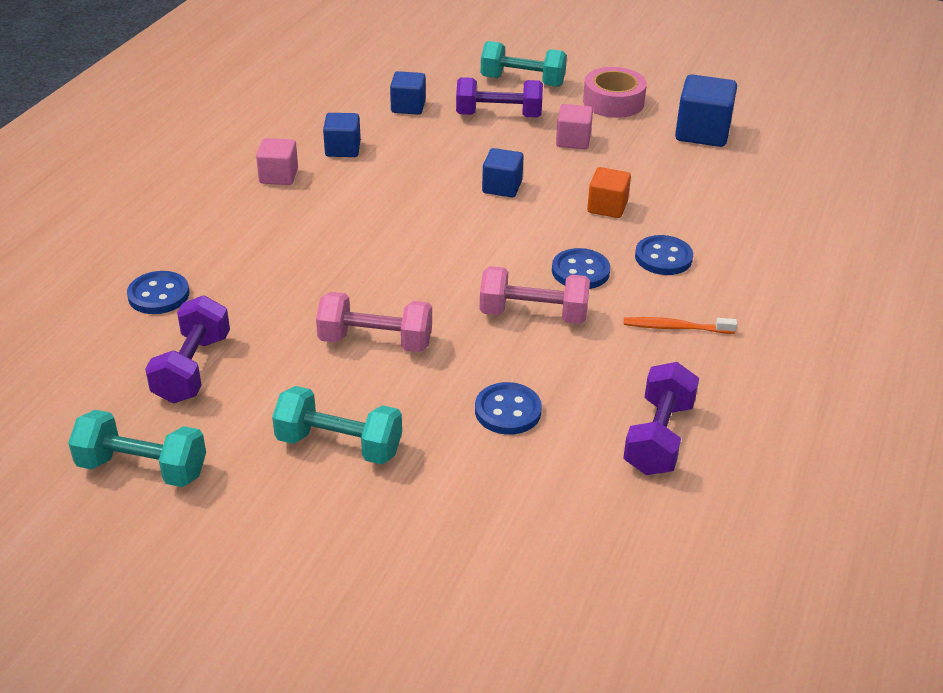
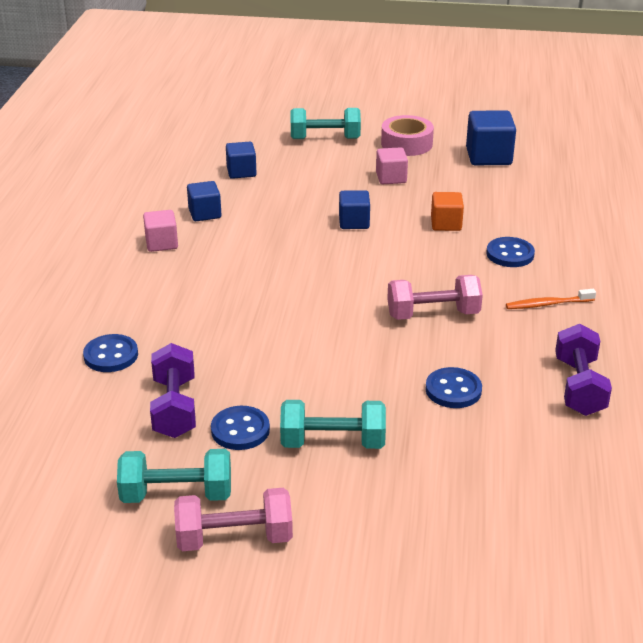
camera: 15 degrees left, 5 degrees down
pink dumbbell [316,292,432,352] -> pink dumbbell moved to [174,488,293,551]
purple dumbbell [456,77,543,118] -> none
blue button [552,248,610,289] -> blue button moved to [211,406,270,450]

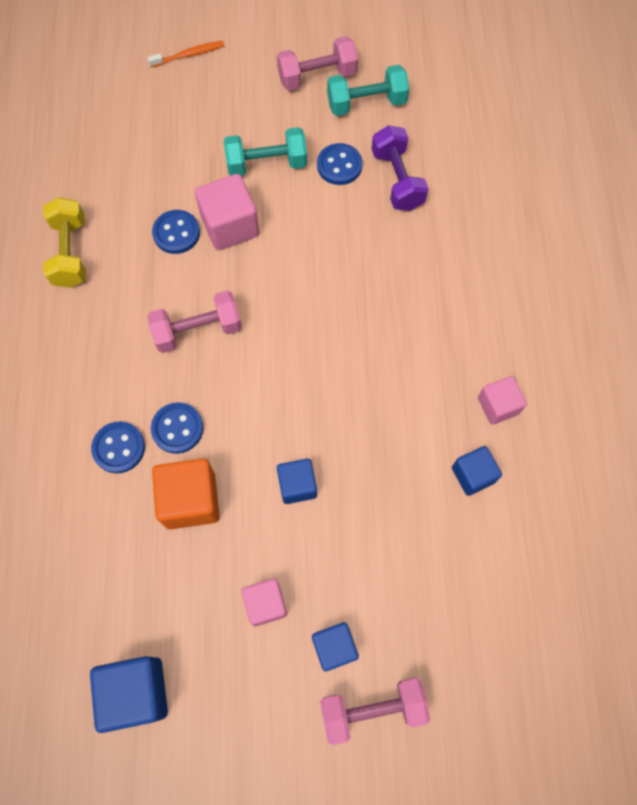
camera: 170 degrees right, 35 degrees up
blue button [83,334,138,372] -> blue button moved to [151,402,204,454]
blue cube [226,142,257,179] -> blue cube moved to [312,622,359,671]
turquoise dumbbell [290,108,361,139] -> pink dumbbell [320,678,430,745]
pink tape [381,115,434,156] -> none
orange cube [431,192,464,231] -> orange cube [152,458,220,529], size x1.57
orange toothbrush [506,289,596,309] -> orange toothbrush moved to [147,41,224,68]
purple dumbbell [555,324,612,416] -> yellow dumbbell [43,197,86,288]
none -> pink cube [195,174,259,250]

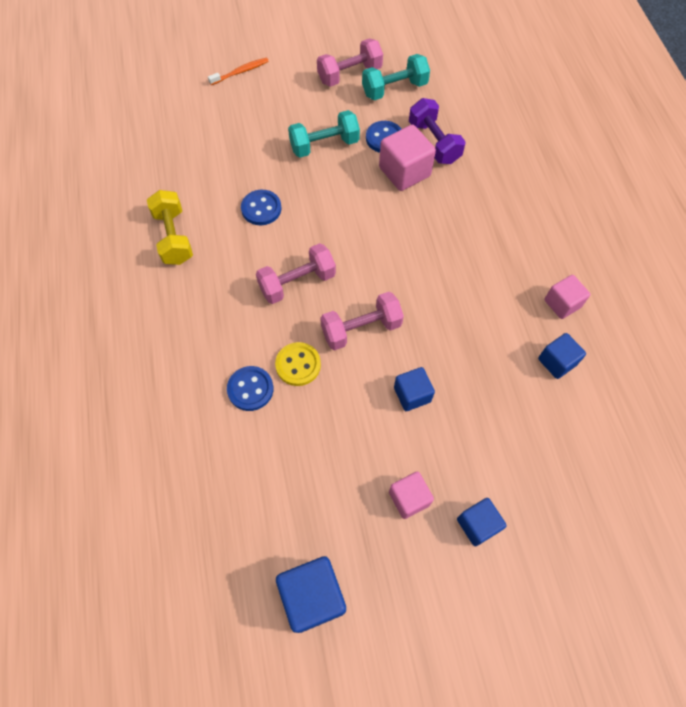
camera: 10 degrees left, 5 degrees down
blue button [151,402,204,454] -> yellow button [275,342,321,386]
orange cube [152,458,220,529] -> none
pink cube [195,174,259,250] -> pink cube moved to [379,125,436,191]
pink dumbbell [320,678,430,745] -> pink dumbbell moved to [320,292,404,350]

